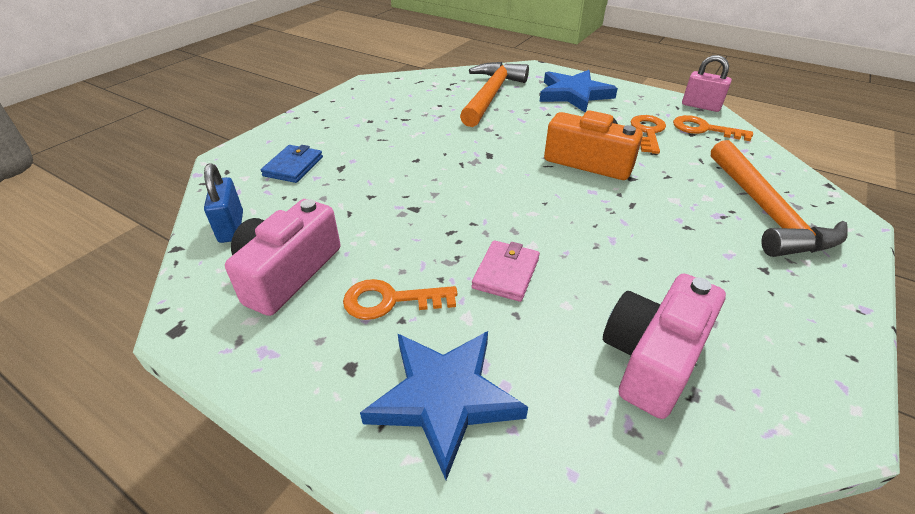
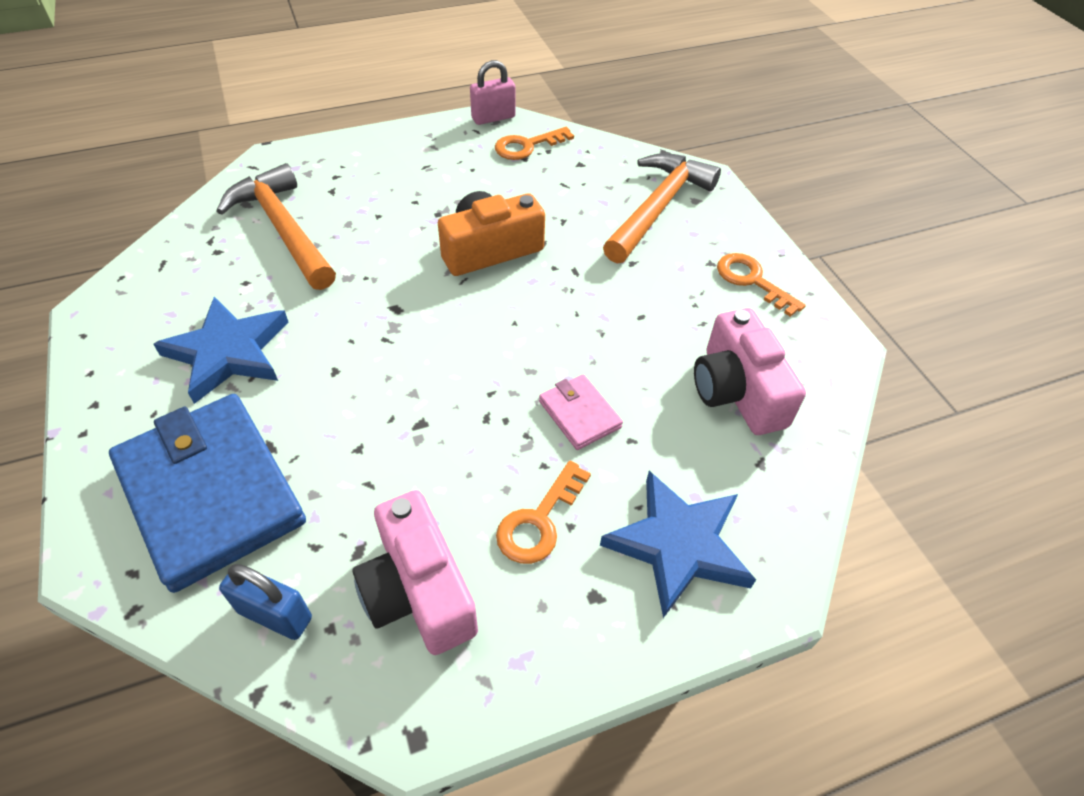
camera: 55 degrees left, 10 degrees up
blue wallet [261,145,323,183] -> blue wallet [109,394,306,593], size x2.22
blue star [539,70,618,112] -> blue star moved to [153,297,288,404]
orange key [631,115,666,154] -> orange key moved to [717,253,806,317]
orange hammer [711,140,848,257] -> orange hammer turned 90 degrees counterclockwise [603,153,721,264]

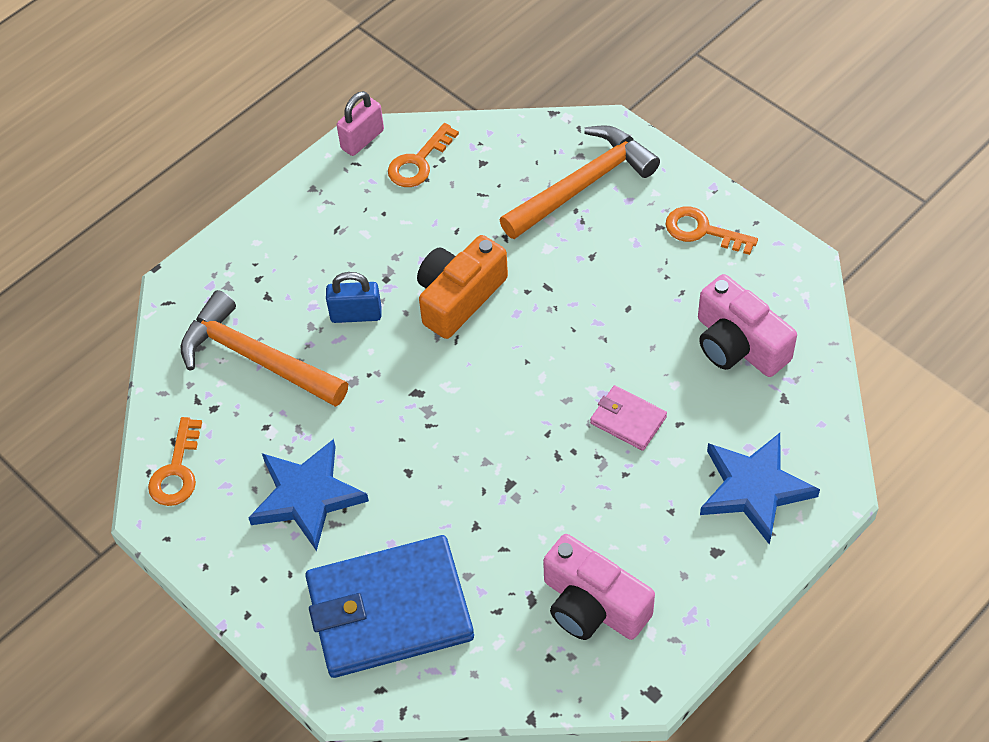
camera: 20 degrees left, 5 degrees up
blue wallet [109,394,306,593] -> blue wallet turned 45 degrees counterclockwise [305,535,474,678]
blue padlock [219,564,312,640] -> blue padlock moved to [326,272,382,323]
orange key [496,461,591,564] -> orange key moved to [148,417,202,506]
orange hammer [603,153,721,264] -> orange hammer turned 45 degrees clockwise [500,125,660,239]

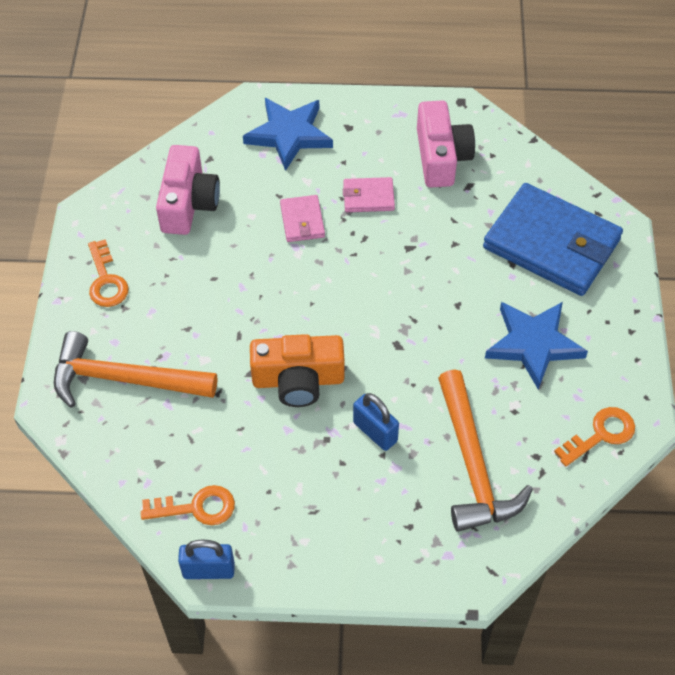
camera: 135 degrees left, 0 degrees up
pink padlock [337,91,384,156] -> blue padlock [178,539,235,579]
none -> pink wallet [343,177,395,212]

